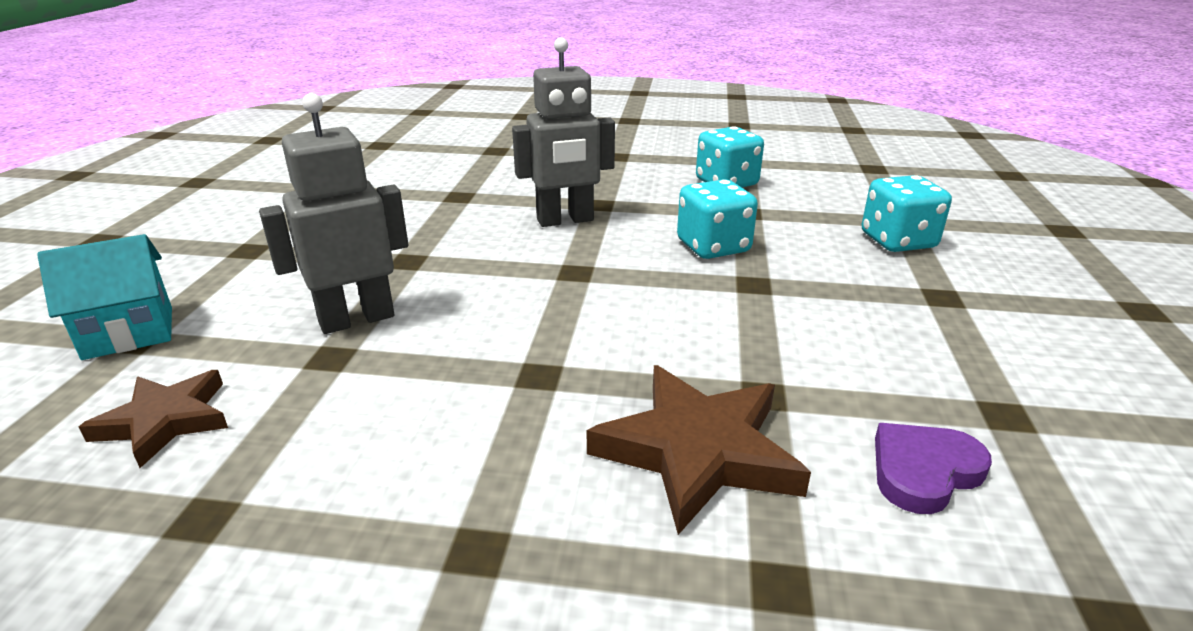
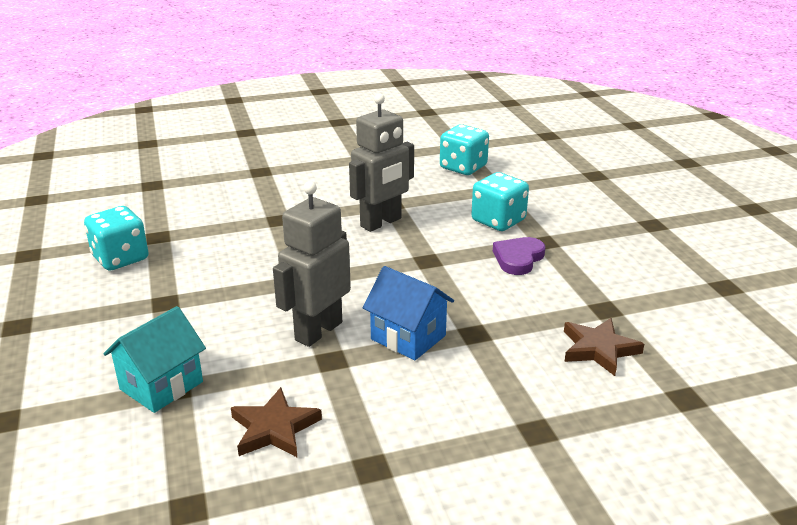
camera: 25 degrees left, 0 degrees up
brown star [587,365,811,535] -> brown star [564,318,644,376], size x0.65
turquoise dice [862,175,952,252] -> turquoise dice moved to [84,206,149,271]
purple heart [875,423,992,514] -> purple heart moved to [493,237,546,275]
none -> blue house [363,266,454,360]

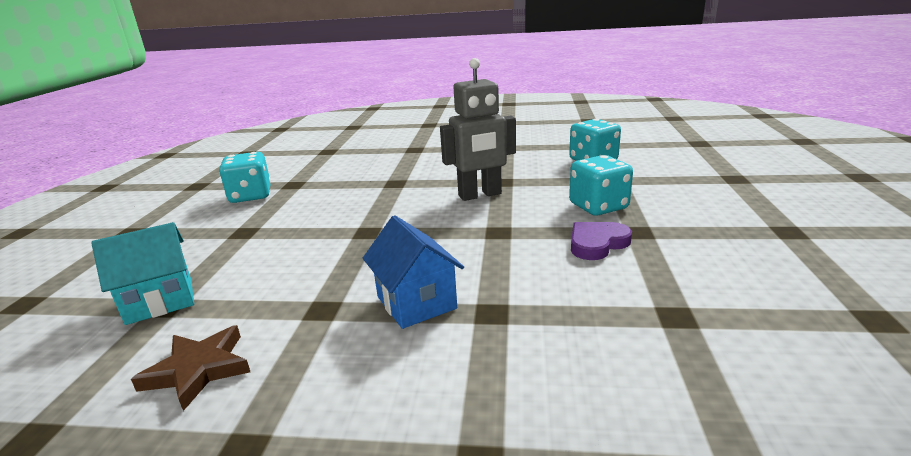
camera: 25 degrees right, 5 degrees down
grey robot [273,181,351,347] -> none
brown star [564,318,644,376] -> none

